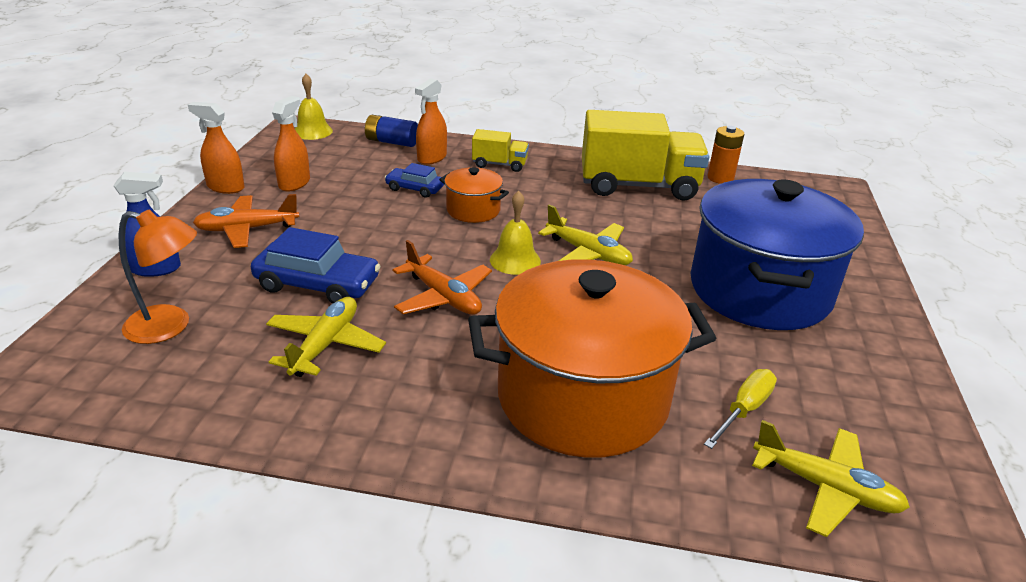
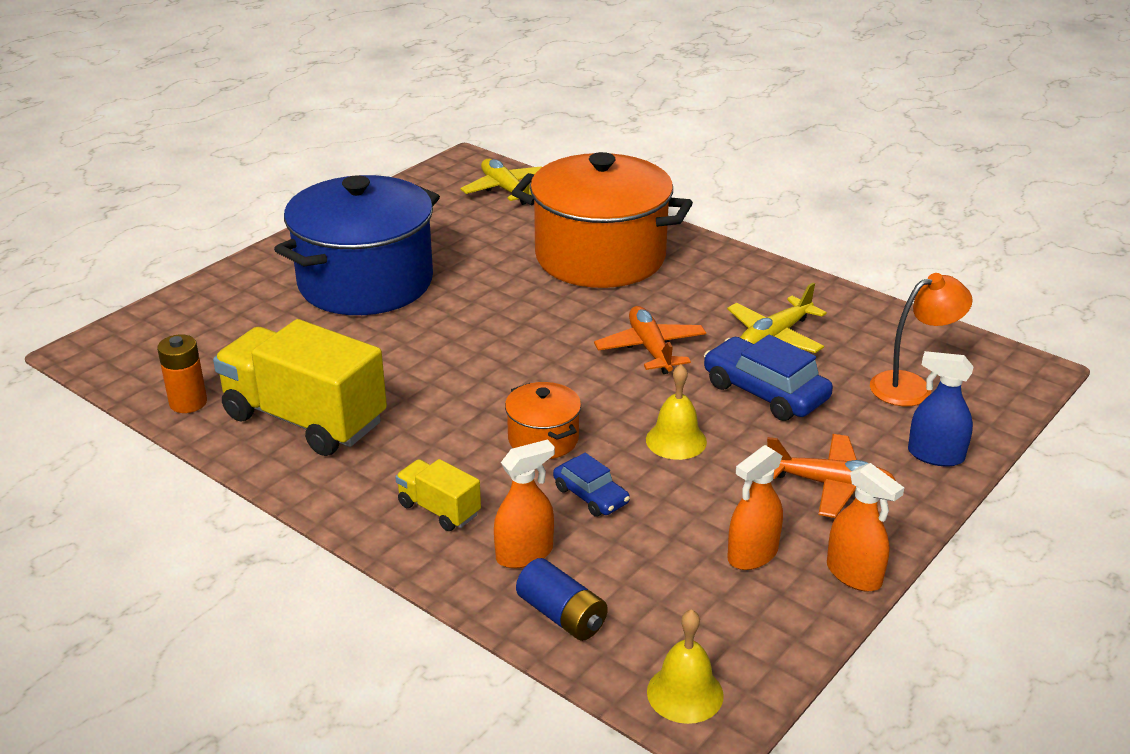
camera: 150 degrees left, 0 degrees up
orange lamp [118,209,197,344] -> orange lamp turned 120 degrees clockwise [870,273,973,406]
yellow bell [490,191,541,275] -> yellow bell moved to [646,364,707,460]
yellow plane [538,205,633,265] -> none
yellow screwdriver [704,369,777,449] -> none

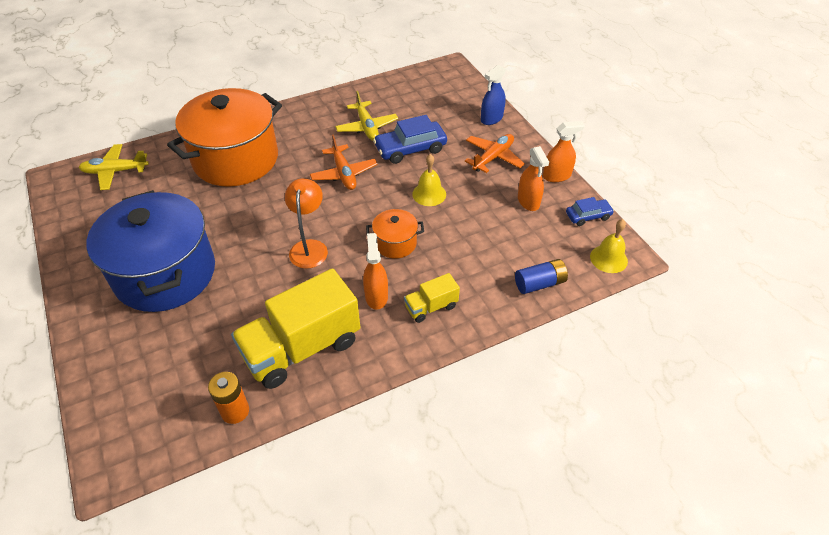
camera: 65 degrees left, 15 degrees up
orange spray bottle [494,439,555,568] -> orange spray bottle moved to [363,233,388,310]
blue car [553,453,630,517] -> blue car moved to [566,197,614,226]
orange plane [594,306,706,374] -> orange plane turned 120 degrees counterclockwise [310,135,378,190]
orange lamp [870,273,973,406] -> orange lamp moved to [285,178,328,269]

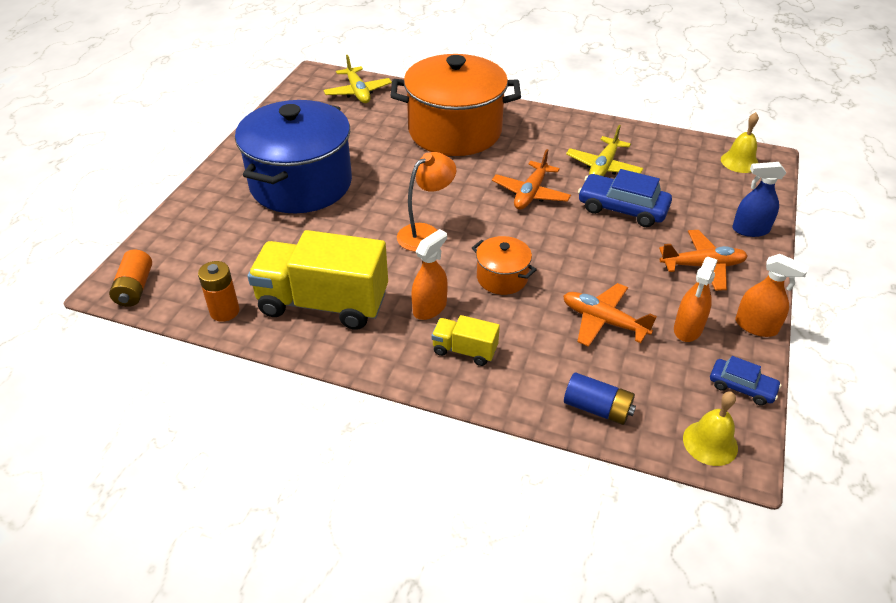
camera: 45 degrees right, 5 degrees down
yellow plane [79,144,149,190] -> yellow plane turned 150 degrees counterclockwise [324,55,392,103]
yellow bell [412,154,446,206] -> yellow bell moved to [721,112,759,173]
none -> orange battery [109,250,152,307]
none -> orange plane [563,283,657,347]

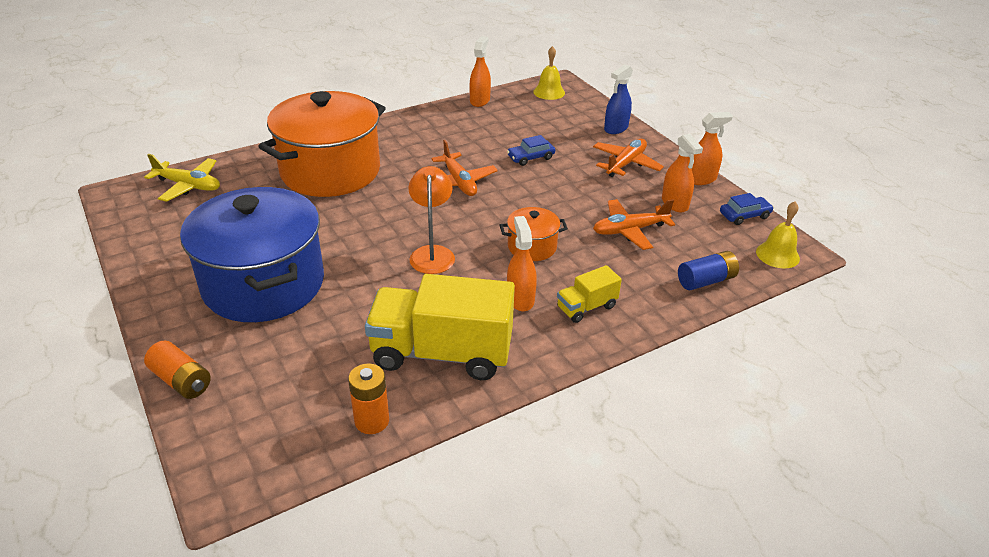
camera: 50 degrees left, 5 degrees down
orange battery [109,250,152,307] -> orange battery moved to [144,340,211,399]
yellow truck [247,230,388,330] -> yellow truck turned 45 degrees clockwise [365,274,515,380]
yellow plane [566,125,643,176] -> none
blue car [578,169,672,227] -> blue car [507,135,555,166], size x0.58
none -> orange spray bottle [469,36,491,107]

